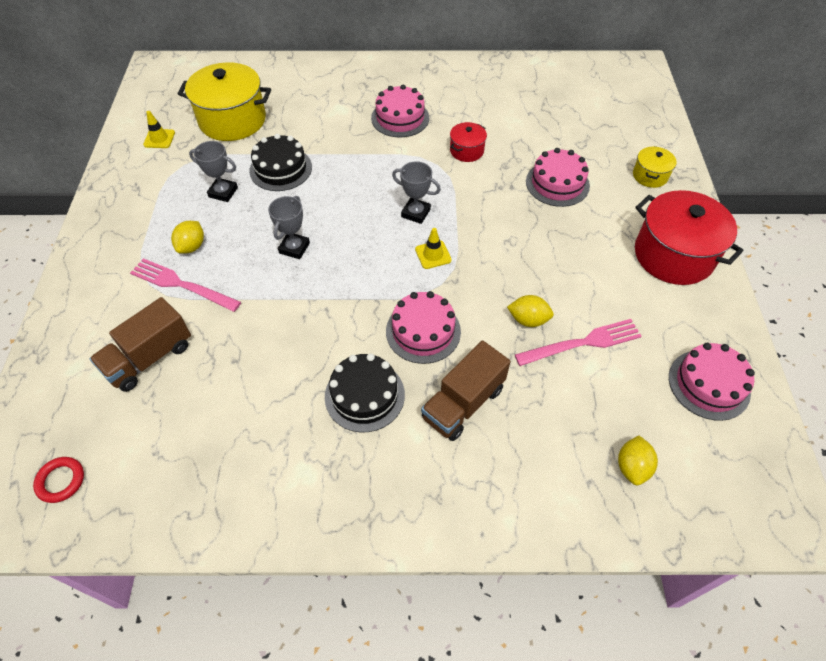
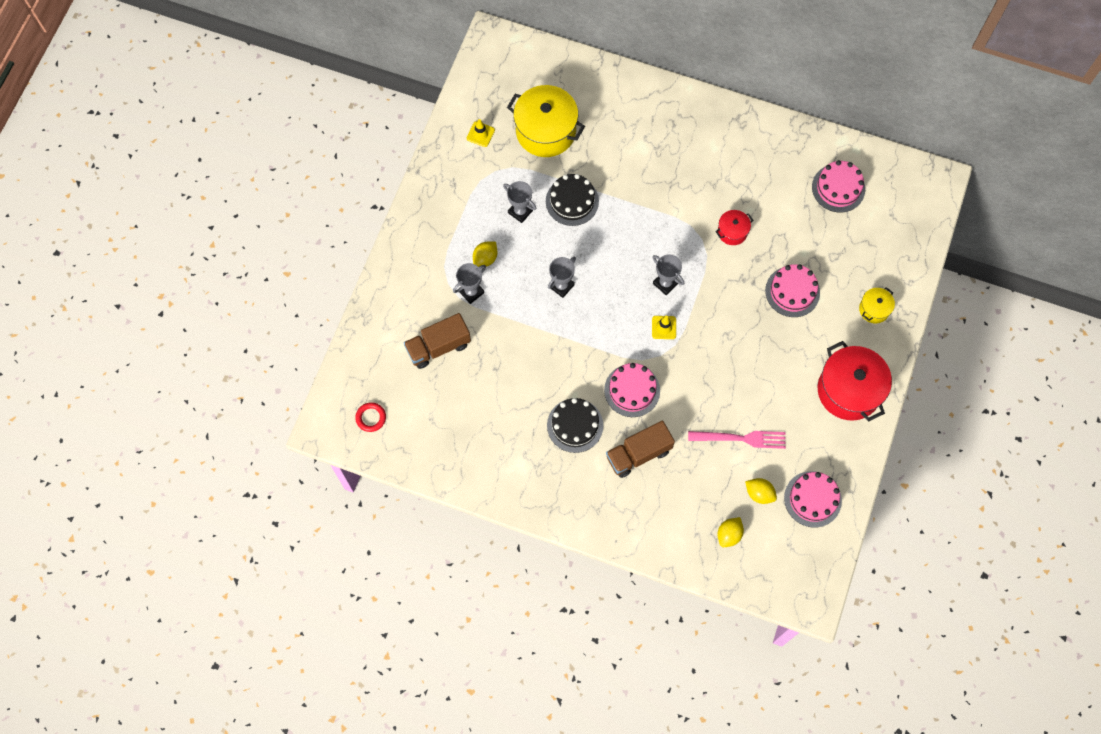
camera: 20 degrees right, 15 degrees up
pink fork [130,258,241,312] -> grey trophy [453,263,486,304]
pink cake [371,84,429,138] -> pink cake moved to [812,160,865,212]
yellow lemon [507,295,554,327] -> yellow lemon moved to [745,478,777,504]

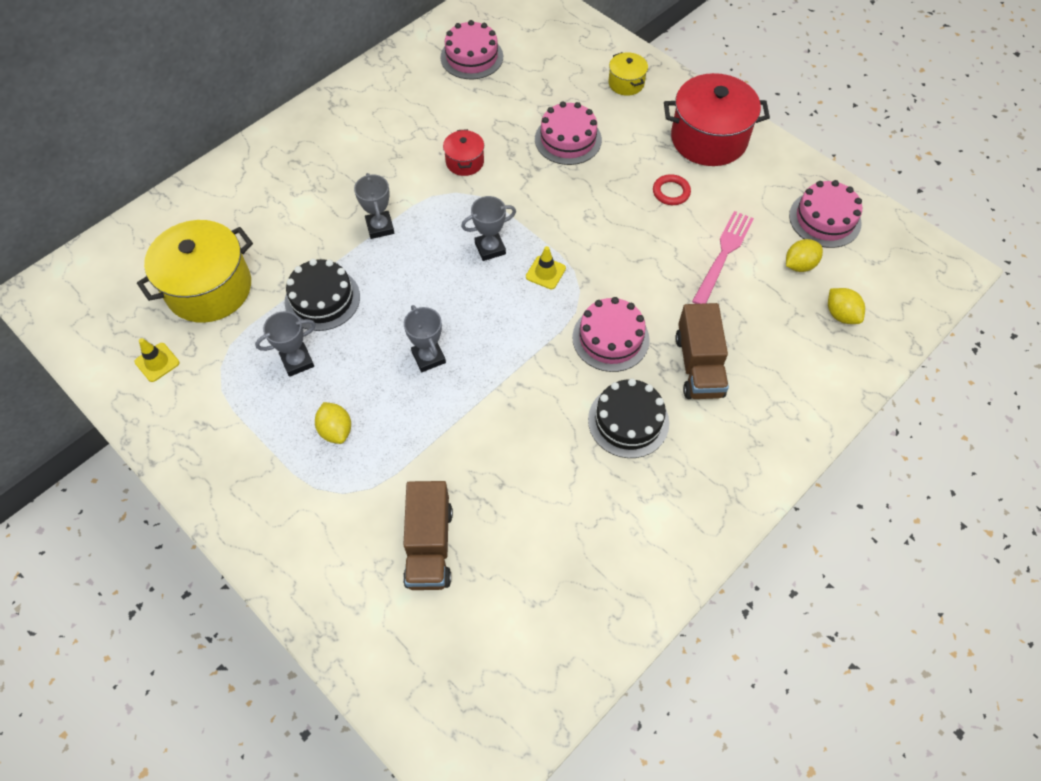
camera: 65 degrees left, 10 degrees down
red ring [355,402,386,432] -> red ring moved to [653,174,691,205]
grey trophy [453,263,486,304] -> grey trophy moved to [354,173,394,239]

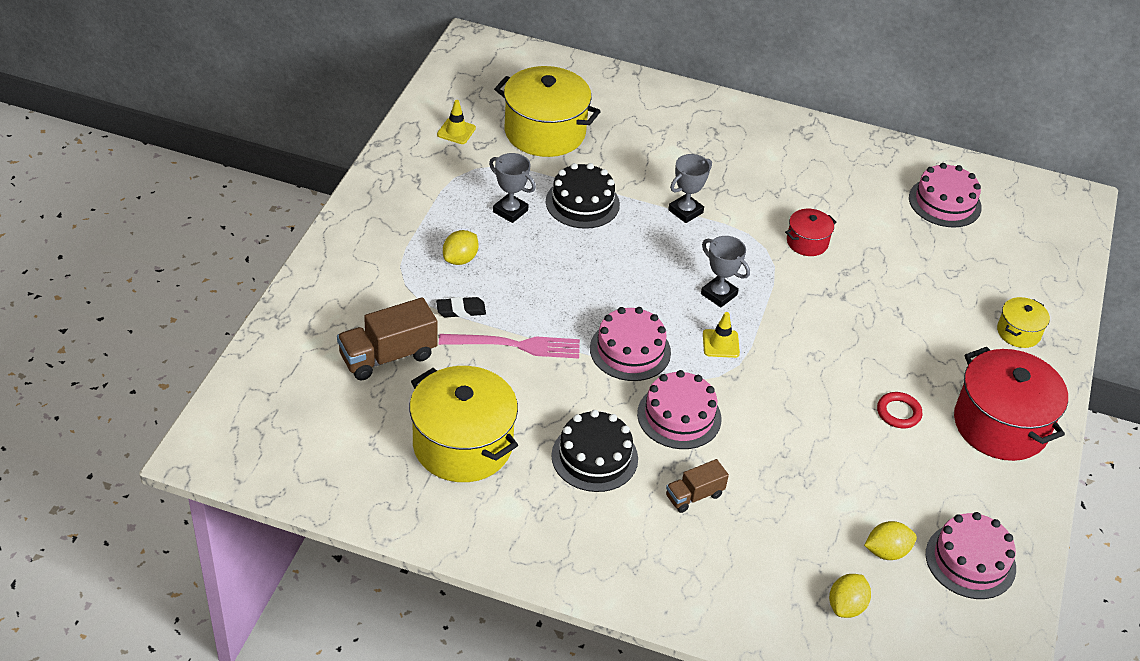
camera: 60 degrees right, 15 degrees down
grey trophy [404,305,446,372] -> none
pink cake [535,102,602,165] -> pink cake moved to [590,307,671,381]
brown truck [675,303,729,399] -> brown truck [666,459,729,513], size x0.59
pink fork [692,211,754,304] -> pink fork moved to [439,334,580,358]
yellow lemon [786,239,823,272] -> yellow lemon turned 45 degrees counterclockwise [864,521,917,560]
none -> yellow pot [409,366,518,482]
none -> black eraser [436,297,486,317]

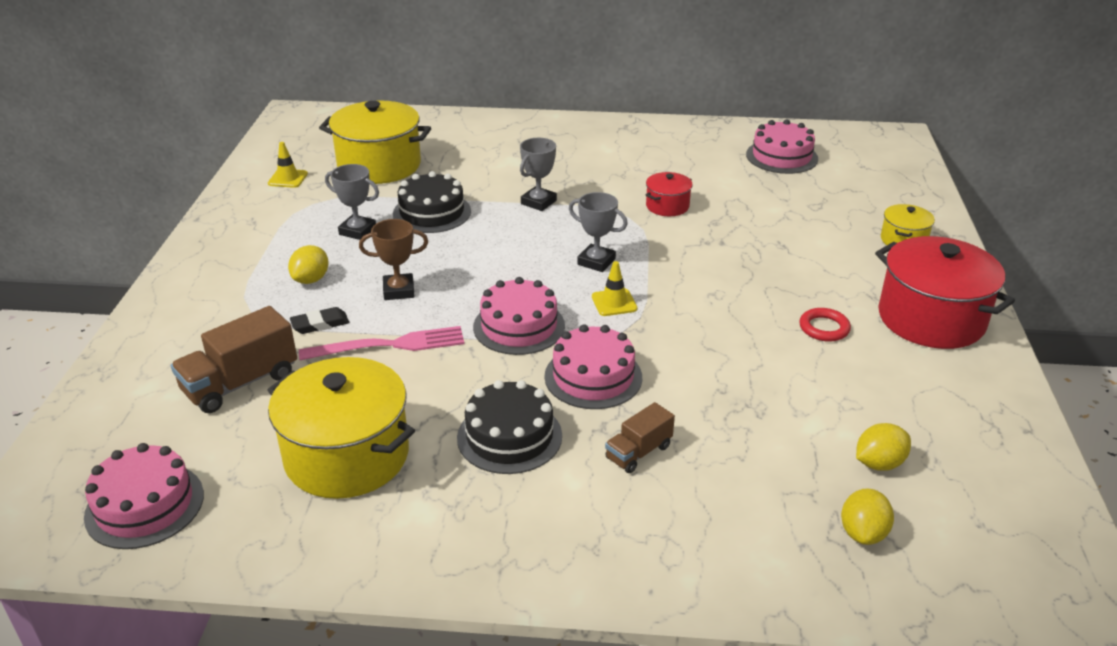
camera: 10 degrees left, 10 degrees down
pink cake [926,512,1016,599] -> pink cake moved to [84,443,204,549]
none -> brown trophy [359,219,428,300]

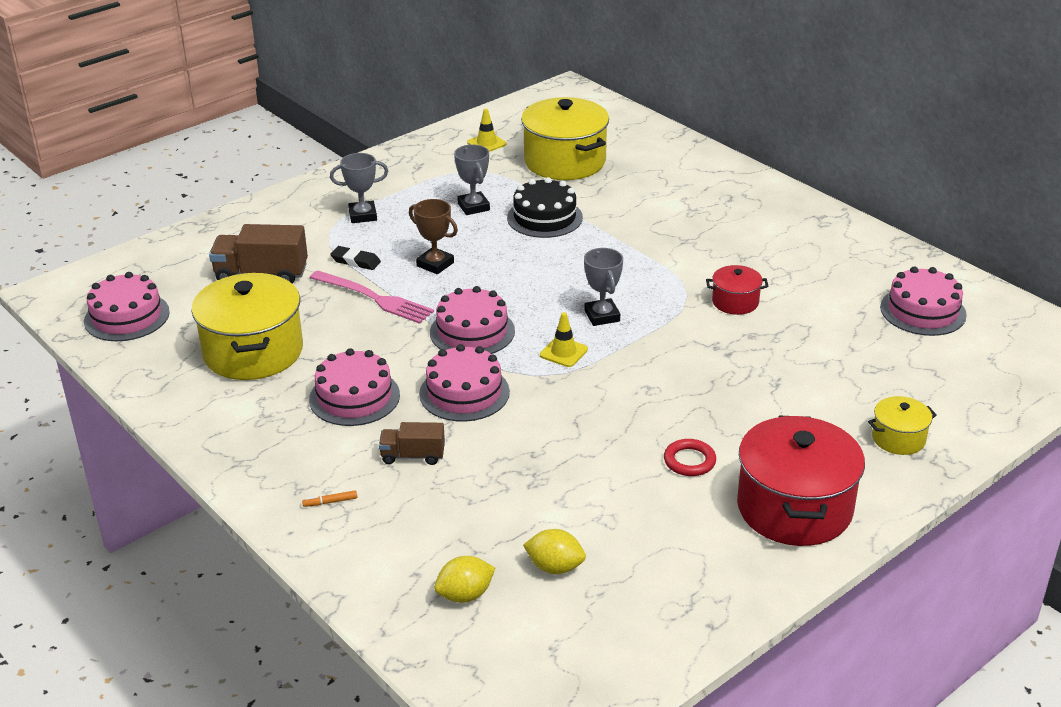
camera: 45 degrees right, 0 degrees up
yellow lemon [288,245,329,284] -> none
black cake [457,380,562,474] -> pink cake [309,348,400,426]
grey trophy [520,138,557,211] -> grey trophy moved to [330,153,388,223]
none -> orange marker [302,490,357,507]

